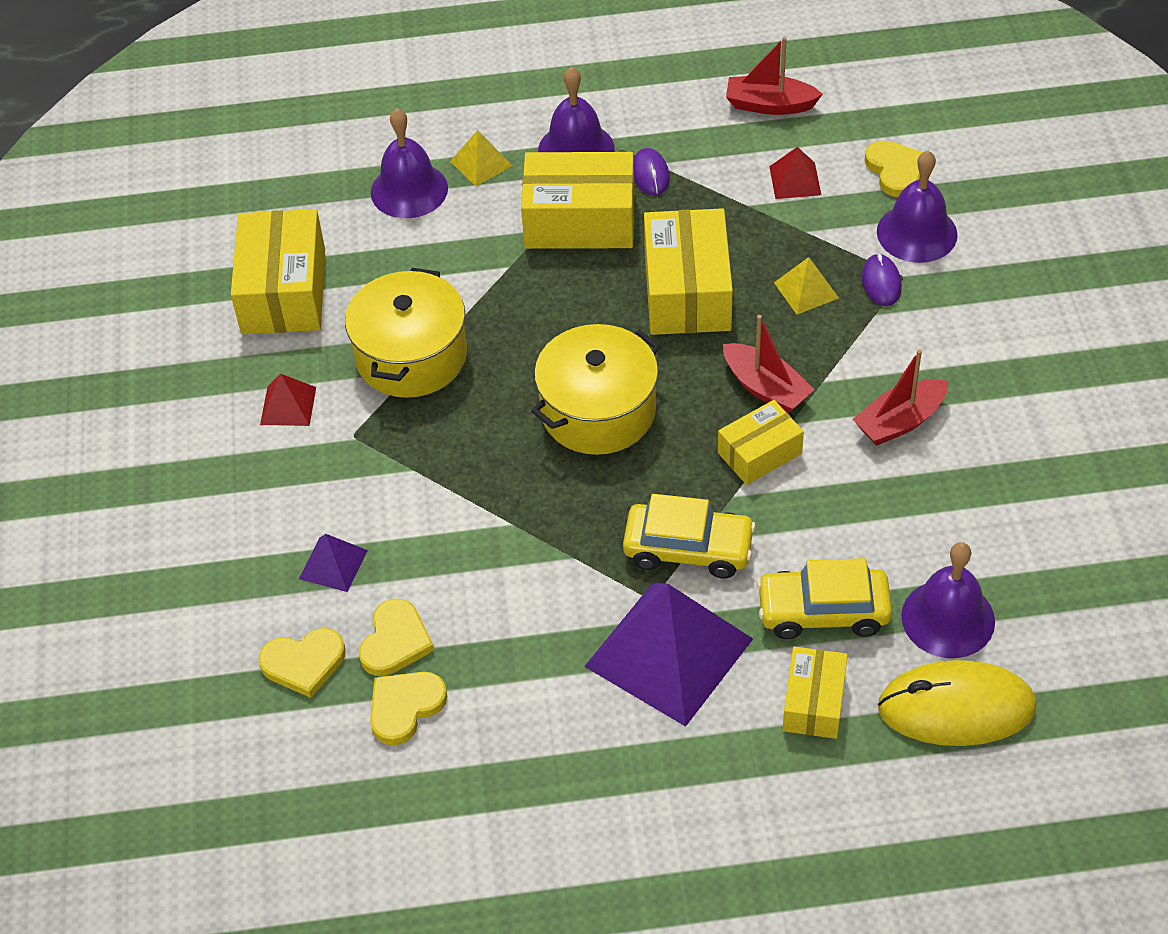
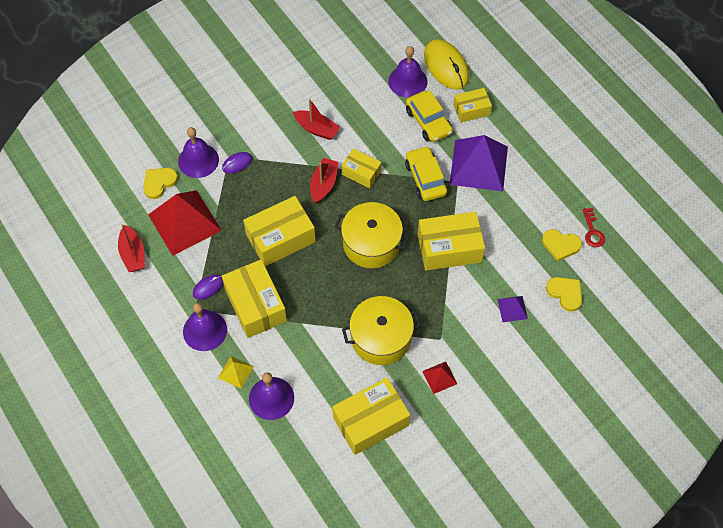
camera: 120 degrees left, 10 degrees up
yellow heart [359,598,434,676] -> none
red pyramid [769,147,821,199] -> red pyramid [148,190,222,256], size x2.22
yellow pyramid [774,257,839,315] -> none
none -> yellow box [418,212,485,271]
none -> red key [583,208,605,247]

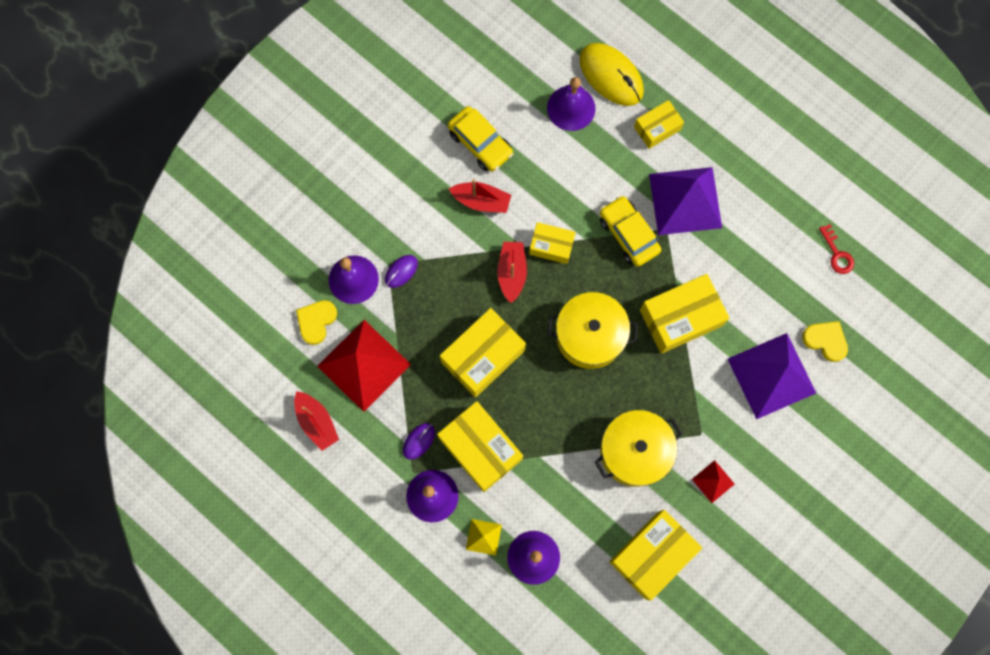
camera: 15 degrees left, 15 degrees up
yellow car [406,91,453,142] -> yellow car moved to [448,106,513,172]
purple pyramid [497,296,528,322] -> purple pyramid [728,333,816,419], size x2.22
yellow heart [542,229,582,262] -> none

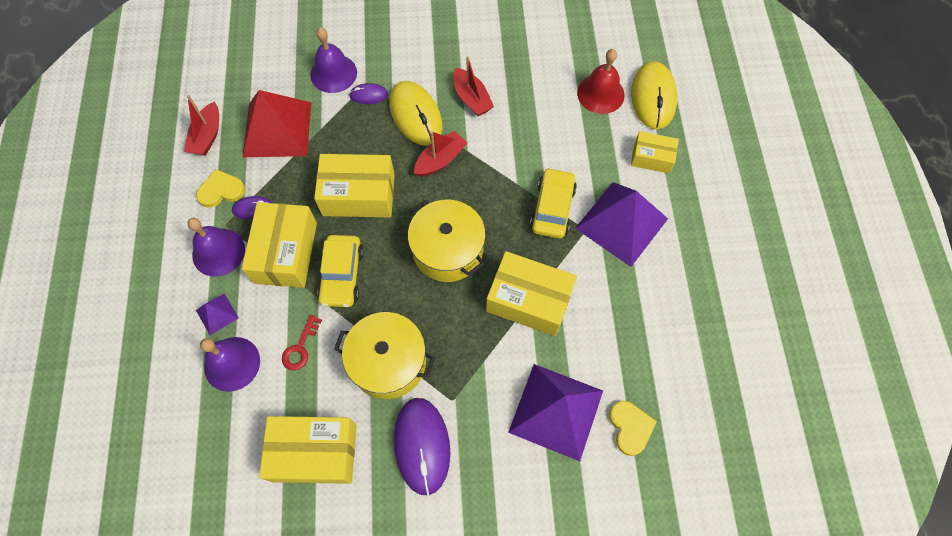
camera: 45 degrees right, 10 degrees down
yellow heart [296,300,337,345] -> yellow heart moved to [196,169,245,208]
yellow car [448,106,513,172] -> yellow car moved to [317,235,364,307]
yellow pyramid [466,519,502,555] -> purple pyramid [196,293,239,335]
yellow box [529,222,576,264] -> none
purple bell [547,77,596,131] -> red bell [577,49,625,114]
red pyramid [692,460,734,503] -> purple mouse [394,398,450,496]
red key [819,224,854,274] -> red key moved to [282,315,322,370]
none -> yellow mouse [389,81,443,146]

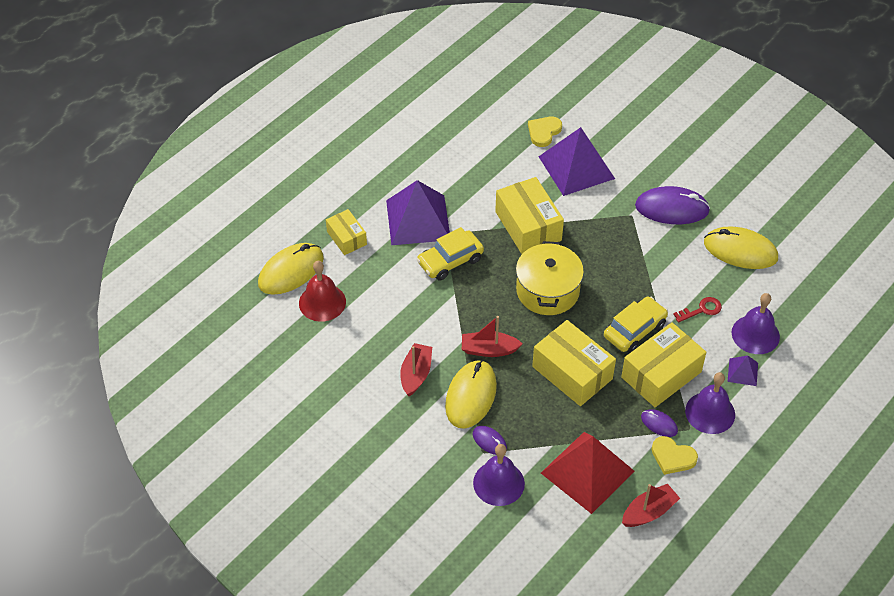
camera: 135 degrees left, 15 degrees down
yellow box [259,416,356,484] -> yellow mouse [704,227,778,269]
yellow pot [334,312,435,399] -> none
purple mouse [394,398,450,496] -> purple mouse turned 60 degrees clockwise [635,186,710,224]

